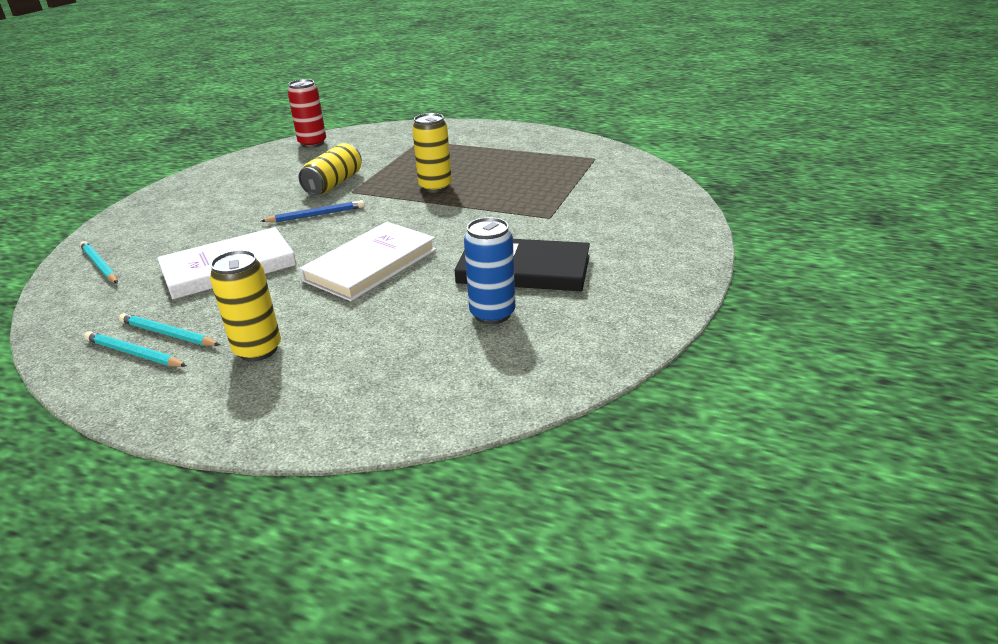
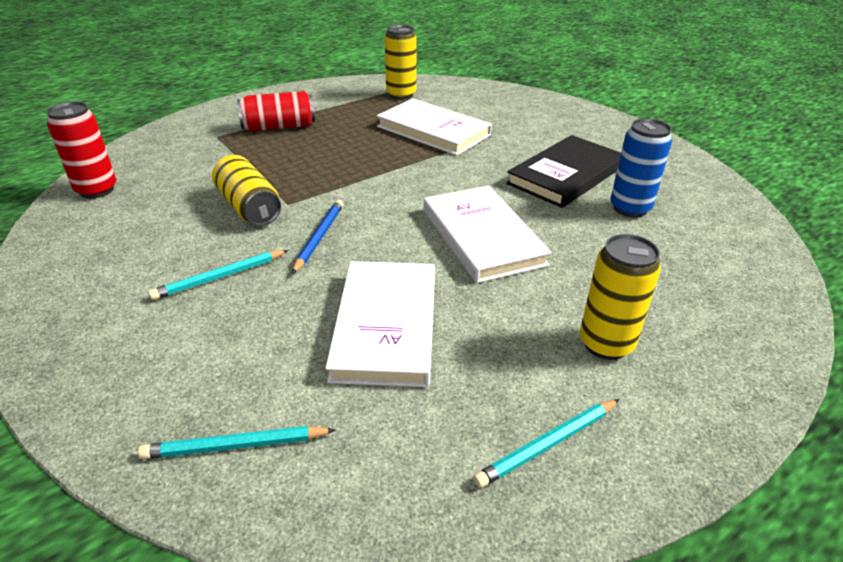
camera: 60 degrees left, 5 degrees up
turquoise pencil [119,313,220,346] -> turquoise pencil moved to [148,250,289,300]
yellow can [412,113,452,193] -> yellow can moved to [385,25,417,100]
none -> red can [237,91,315,131]
none -> white book [377,98,492,156]

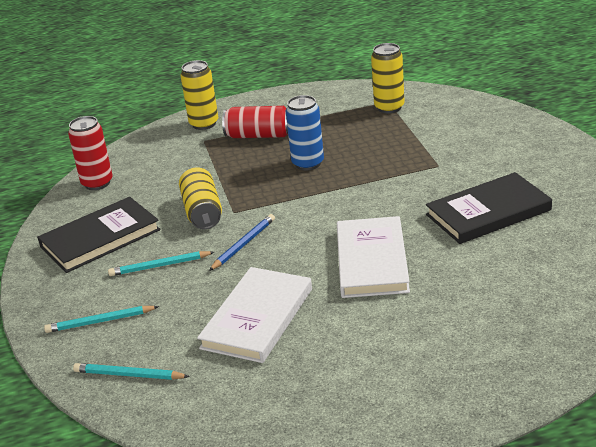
camera: 25 degrees right, 5 degrees down
white book [377,98,492,156] -> none
turquoise pencil [473,399,620,488] -> turquoise pencil moved to [44,306,159,333]
yellow can [580,234,661,360] -> yellow can moved to [180,60,218,130]
blue can [611,118,672,218] -> blue can moved to [286,95,324,170]
none -> black book [37,197,161,273]

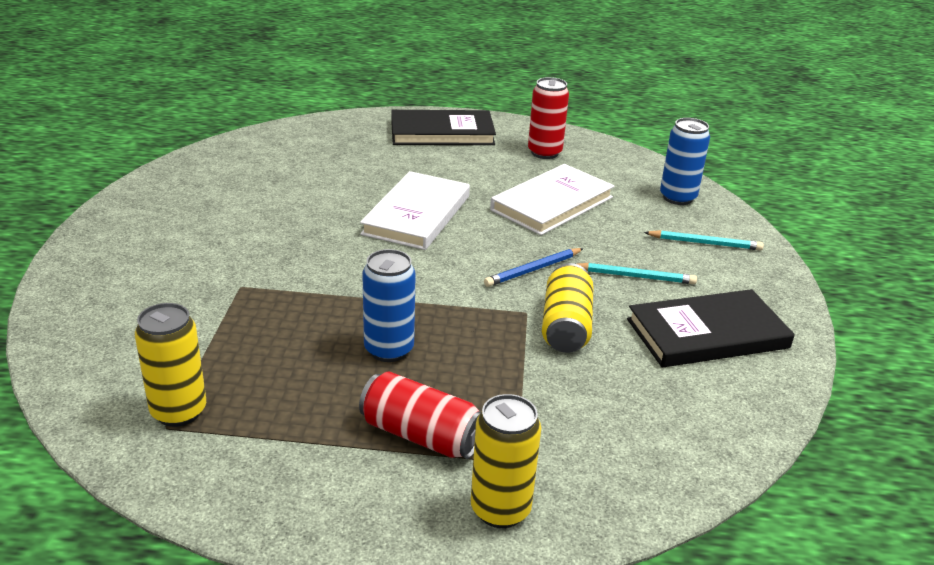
camera: 165 degrees left, 0 degrees up
red can [68,116,113,190] -> red can moved to [528,77,569,159]
turquoise pencil [73,363,190,380] -> blue can [660,118,710,205]
black book [426,172,552,244] -> black book moved to [391,110,496,145]

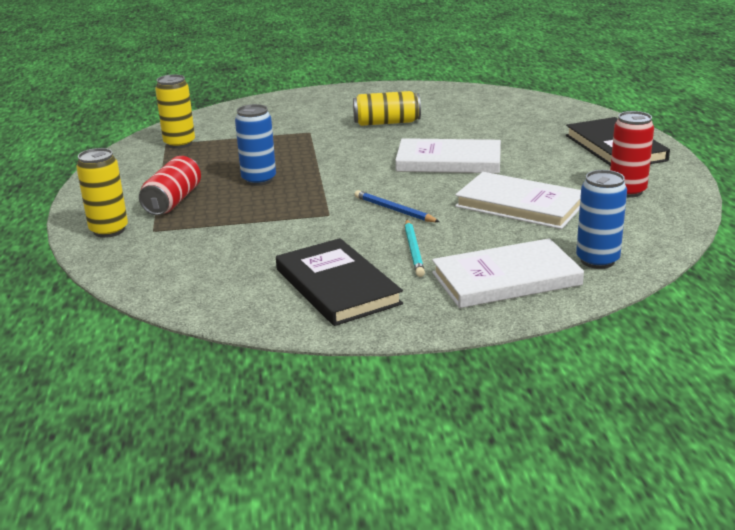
camera: 80 degrees right, 5 degrees down
yellow can [542,263,593,353] -> yellow can moved to [353,91,421,126]
turquoise pencil [644,230,764,250] -> white book [432,238,584,308]

